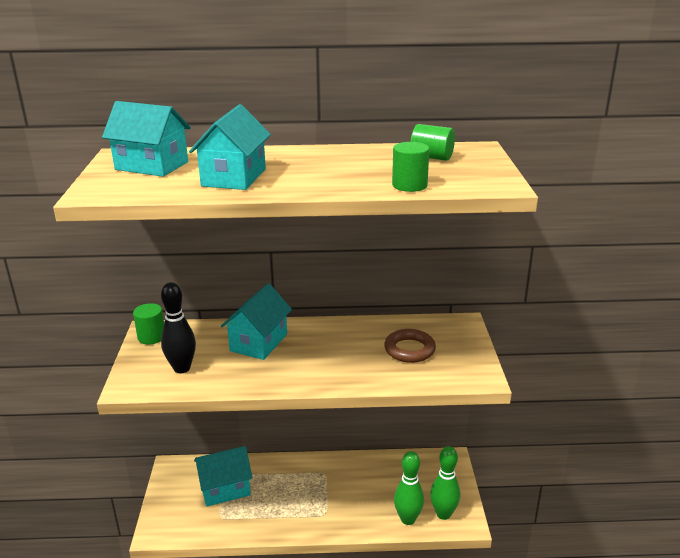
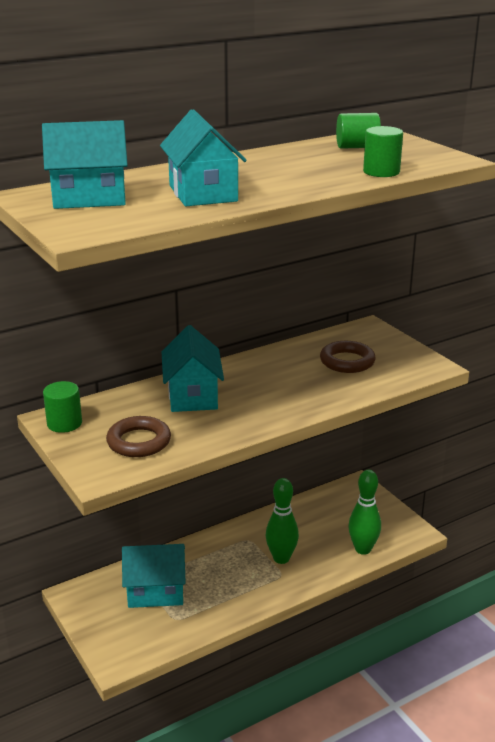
camera: 30 degrees left, 0 degrees up
black bowling pin [161,282,196,373] -> brown ring [106,416,171,457]
turquoise house [194,446,253,507] -> turquoise house turned 45 degrees clockwise [122,544,186,608]
green bowling pin [430,446,461,520] -> green bowling pin moved to [266,478,299,564]

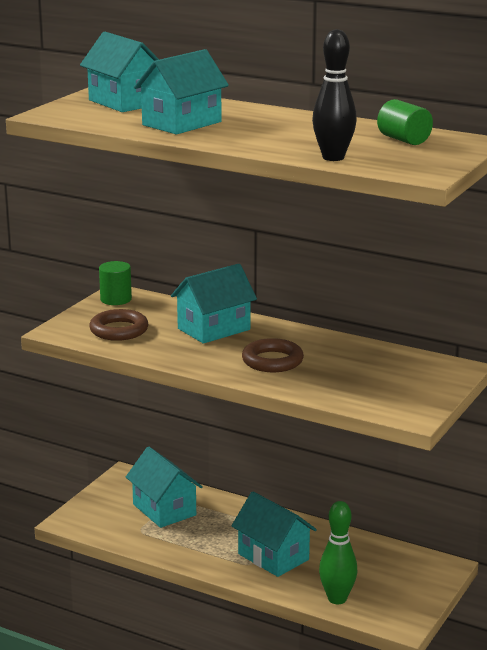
camera: 60 degrees right, 5 degrees down
green bowling pin [266,478,299,564] -> turquoise house [231,491,317,577]
brown ring [320,341,376,373] -> brown ring moved to [242,338,304,372]
green cylinder [363,126,403,177] -> black bowling pin [312,29,357,161]

